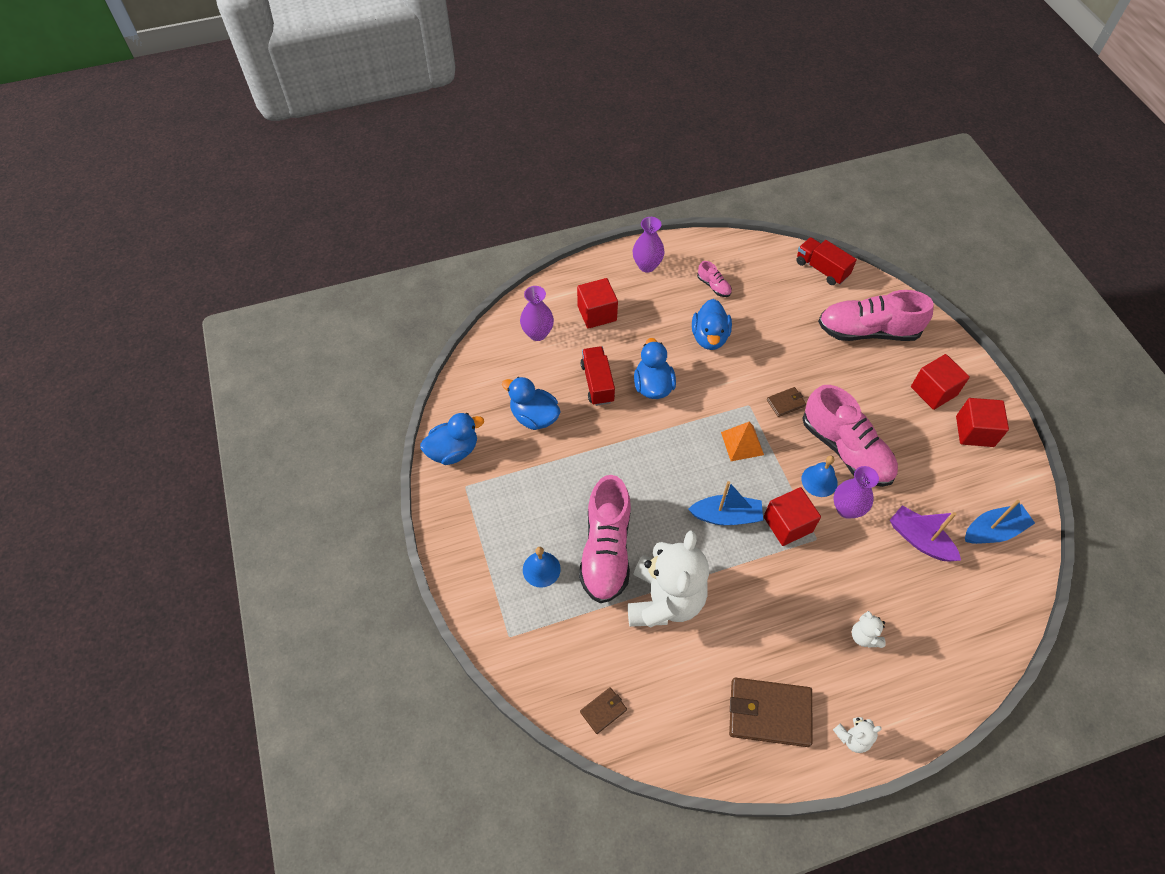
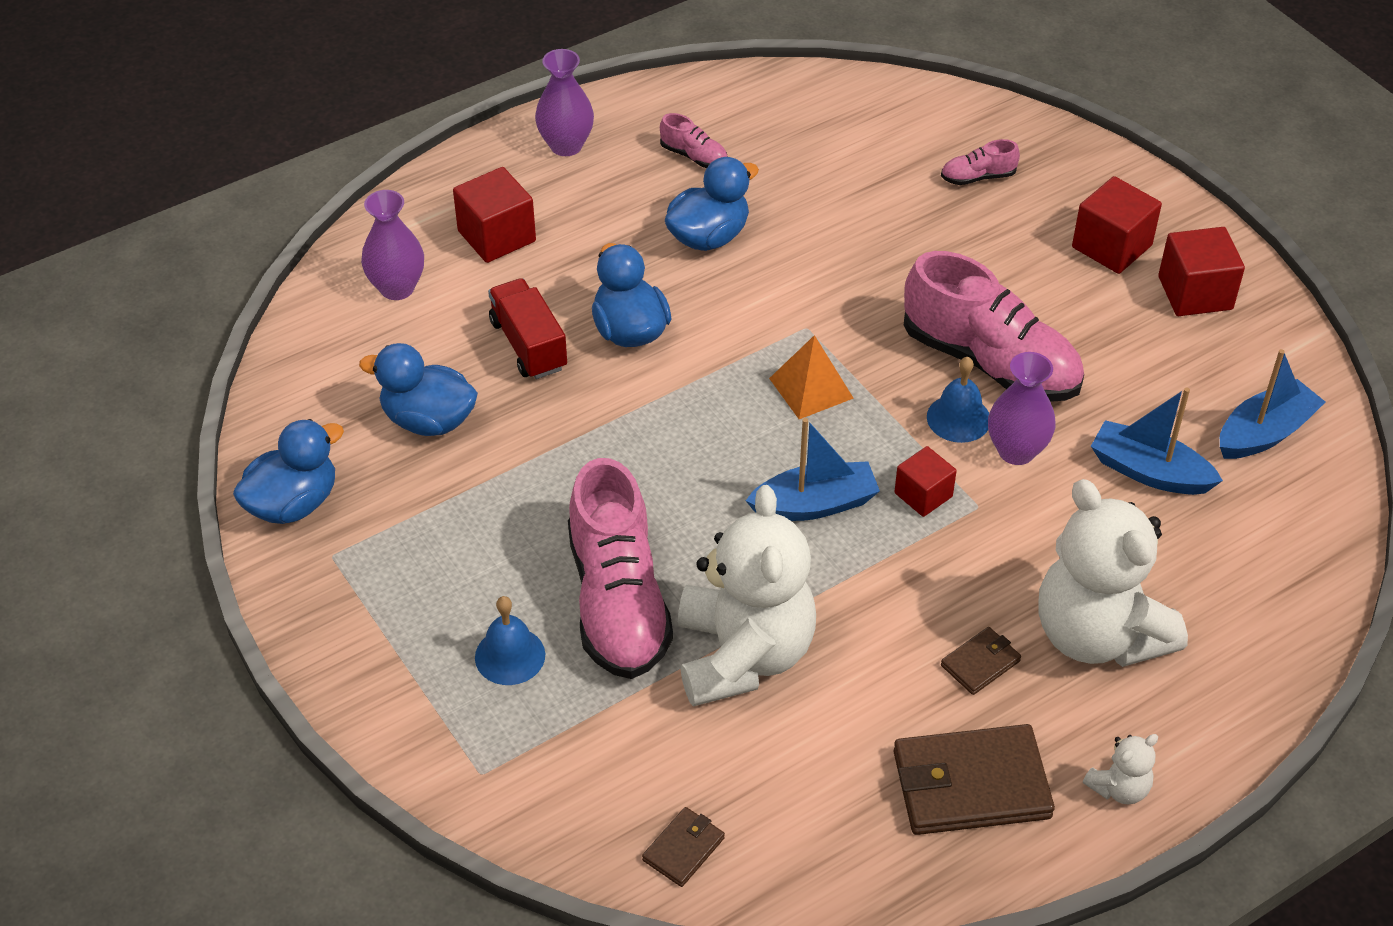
camera: 15 degrees left, 10 degrees down
blue duck [692,299,732,350] -> blue duck turned 120 degrees counterclockwise [665,157,759,251]
red cube [764,487,821,546] -> red cube [894,446,957,517], size x0.65
brown wallet [767,387,806,417] -> brown wallet moved to [941,627,1021,695]
red truck [796,237,857,285] -> none
pink shoe [818,290,934,341] -> pink shoe [941,139,1020,185], size x0.43
white teddy bear [852,611,886,648] -> white teddy bear [1038,479,1188,667], size x2.41
purple boat [890,506,961,562] -> blue boat [1091,388,1223,495]

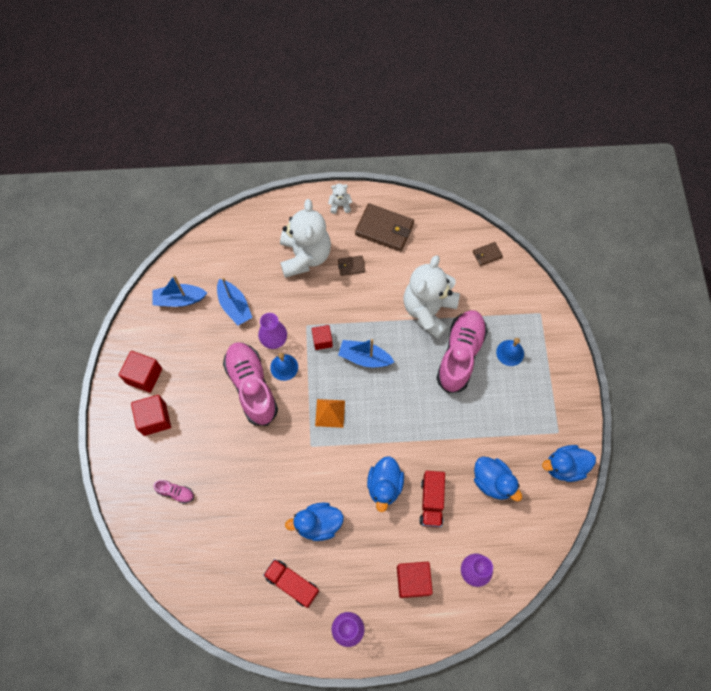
camera: 150 degrees left, 20 degrees up
pink shoe [660,113,728,168] -> red truck [263,559,319,608]

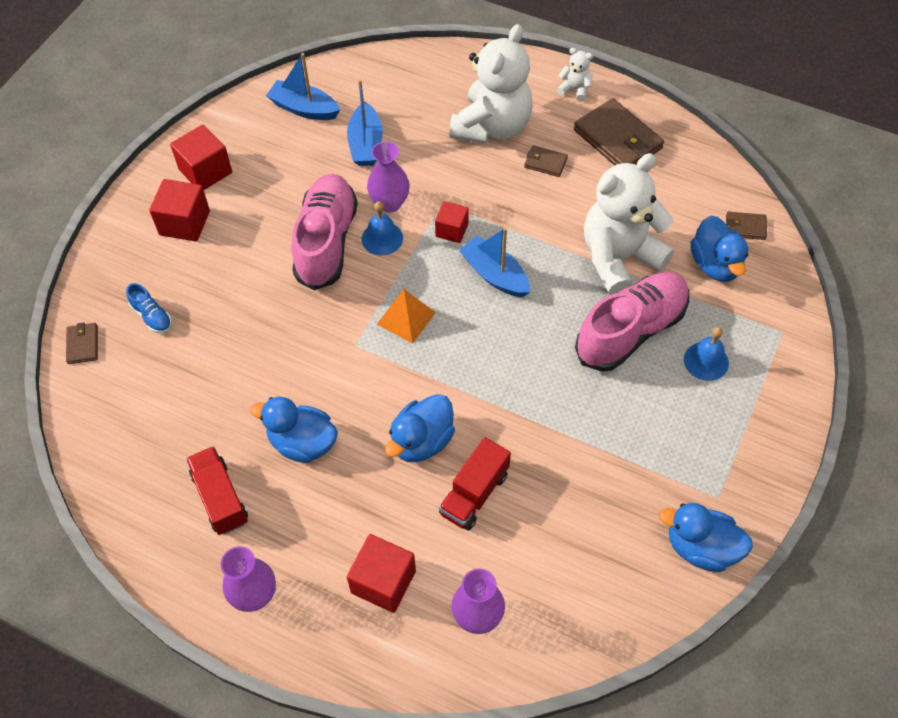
camera: 30 degrees right, 10 degrees down
pink shoe [153,480,194,504] -> blue shoe [126,283,172,333]
blue duck [474,456,522,501] -> blue duck moved to [691,216,749,282]
none -> brown wallet [66,322,98,364]

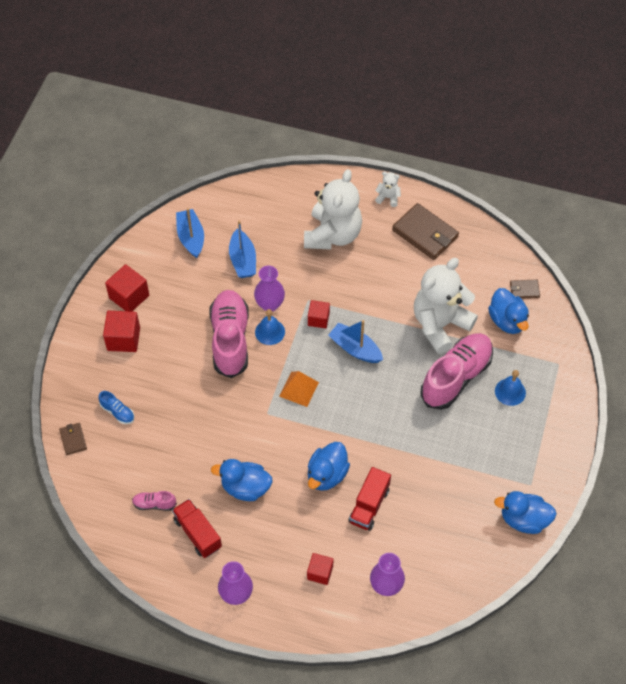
camera: 10 degrees left, 0 degrees up
blue boat [266,53,340,120] -> blue boat turned 60 degrees clockwise [176,208,204,258]
red cube [347,534,416,613] -> red cube [307,553,333,585], size x0.65
brown wallet [524,145,568,177] -> none
none -> pink shoe [132,491,177,511]

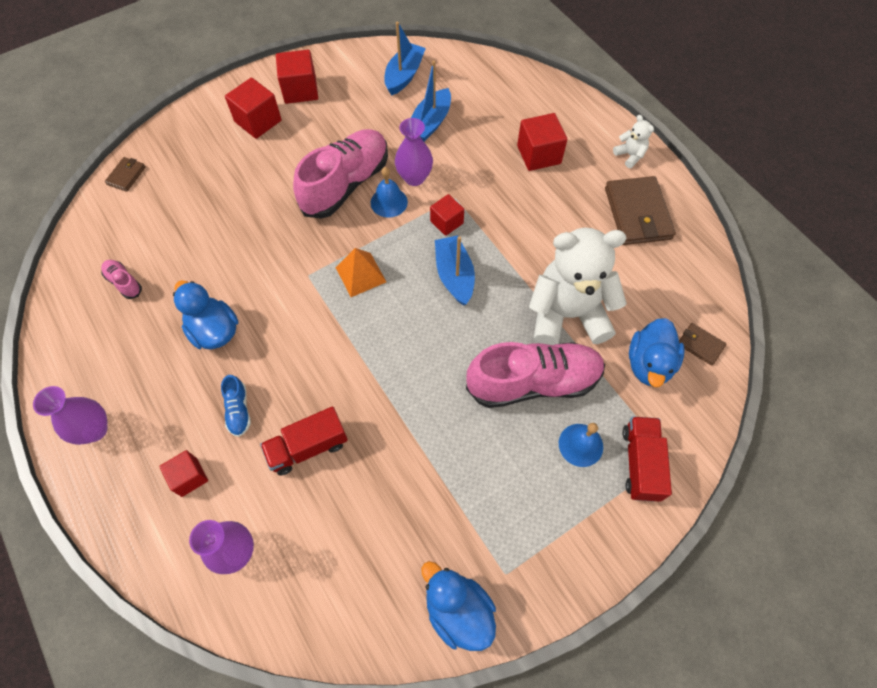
camera: 40 degrees right, 5 degrees up
blue shoe [99,391,134,424] -> blue shoe moved to [221,375,251,437]
red truck [172,499,222,558] -> red truck moved to [622,417,672,502]
white teddy bear [304,169,362,249] -> red cube [517,113,567,171]
blue duck [308,442,350,491] -> none

